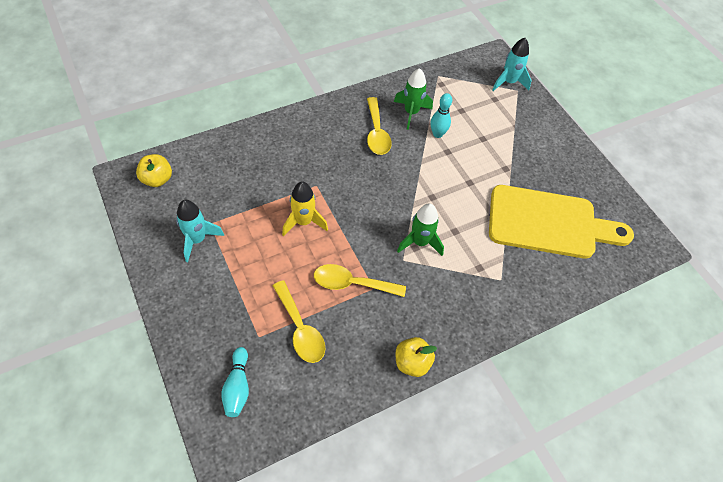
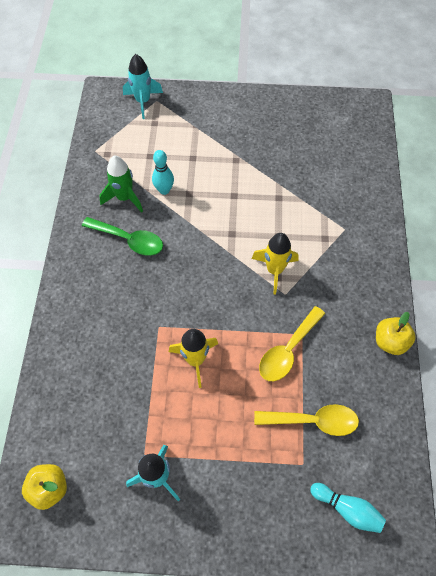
camera: 55 degrees left, 5 degrees up
yellow spoon [367,97,392,155] -> green spoon [82,217,163,256]
green rocket [397,203,444,256] -> yellow rocket [252,233,299,295]
yellow cutting board [489,185,634,258] -> none

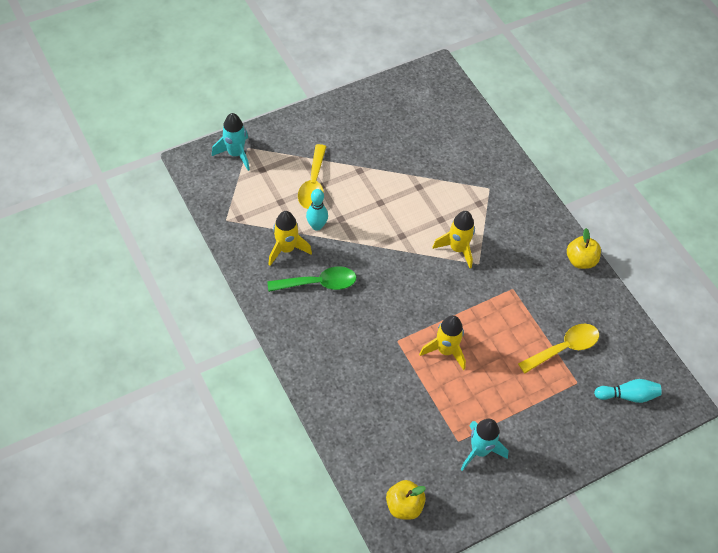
camera: 35 degrees left, 5 degrees down
green rocket [99,156,143,213] -> yellow rocket [268,211,312,266]
yellow spoon [259,306,325,381] -> yellow spoon moved to [298,144,326,209]

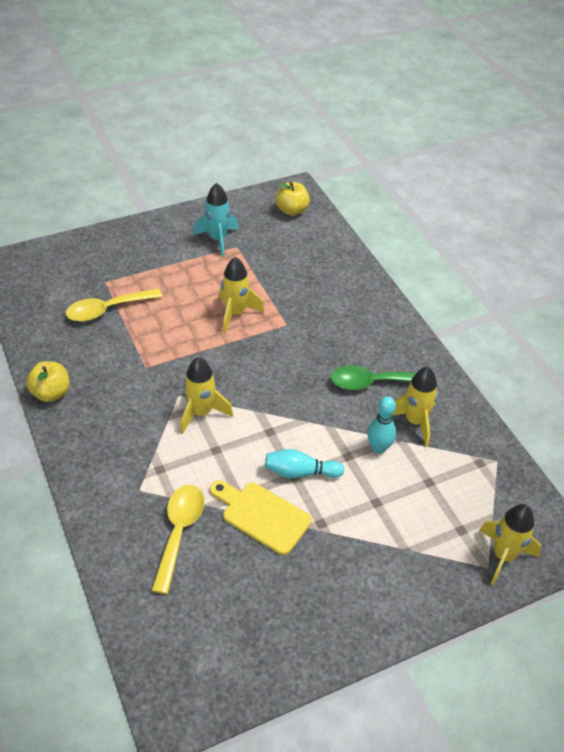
camera: 175 degrees left, 10 degrees down
turquoise rocket [212,113,250,171] -> yellow rocket [479,504,541,585]
yellow spoon [298,144,326,209] -> yellow spoon moved to [151,485,205,594]
turquoise bowling pin [594,379,662,403] -> turquoise bowling pin moved to [265,449,344,478]
none -> yellow cutting board [210,480,312,555]

